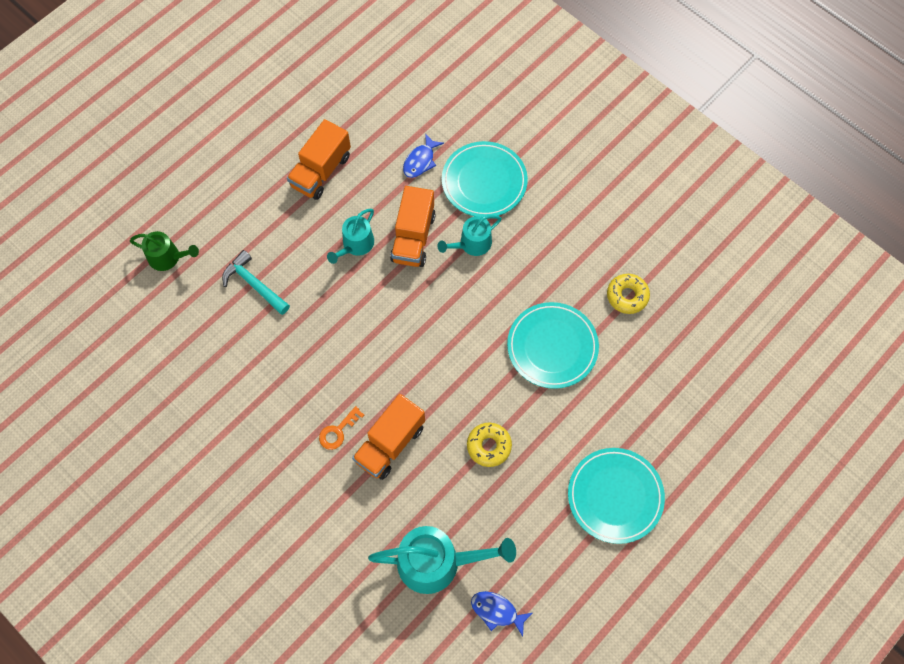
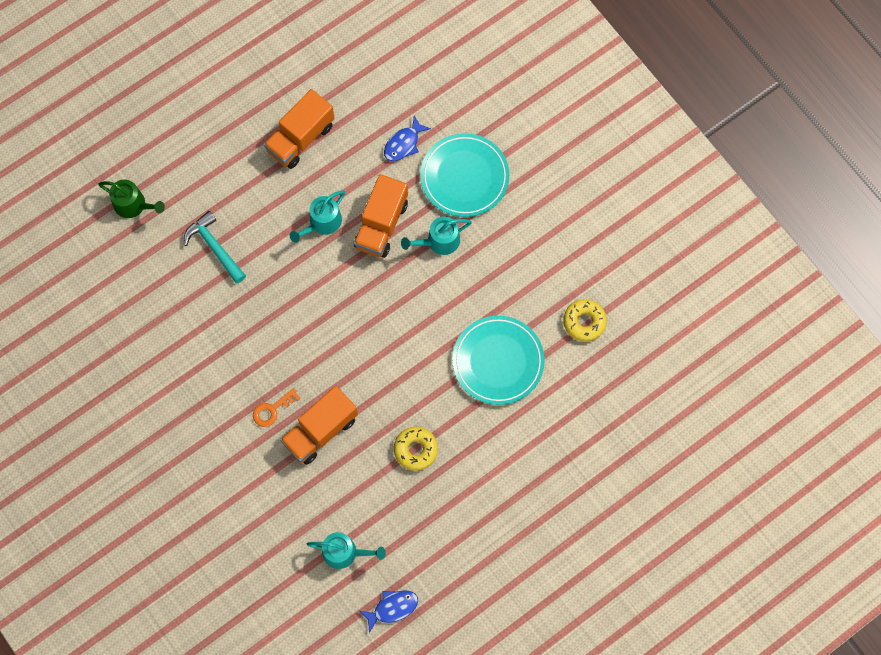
camera: 10 degrees right, 5 degrees up
turquoise watering can [368,526,516,594] -> turquoise watering can [307,532,386,569], size x0.58
blue fish [471,591,532,637] -> blue fish turned 120 degrees clockwise [360,590,418,633]
turquoise plate [568,448,665,544] -> none

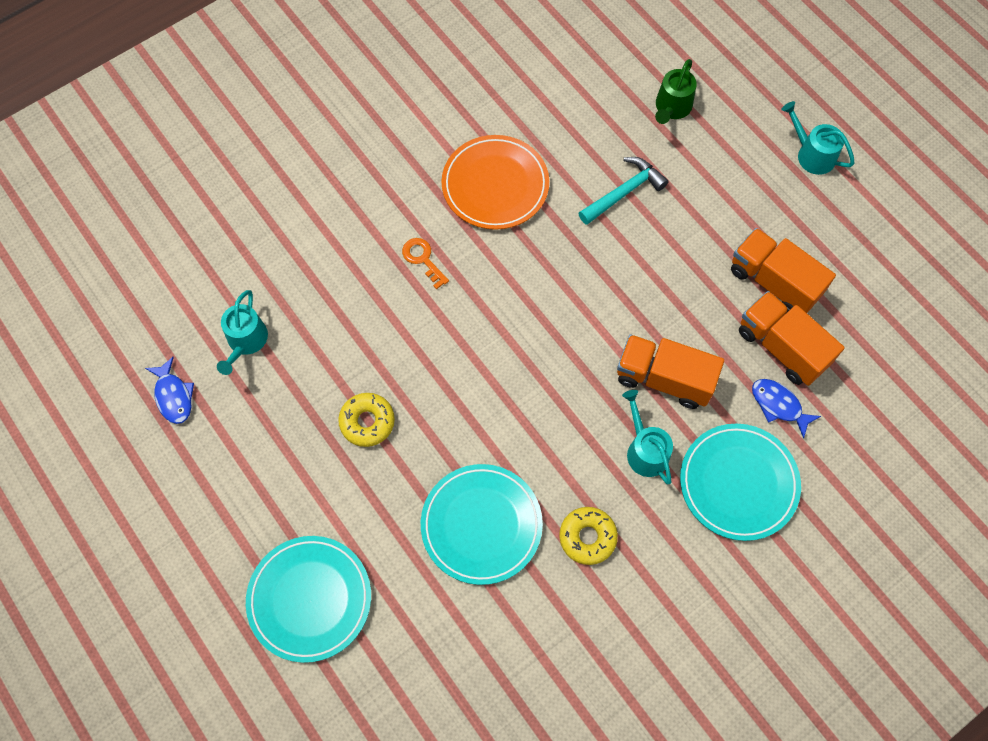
camera: 90 degrees right, 5 degrees down
orange truck [280,386,358,465] -> orange truck moved to [739,291,845,386]
turquoise watering can [289,191,345,243] -> turquoise watering can moved to [781,101,855,175]
yellow donut [563,299,607,342] -> yellow donut moved to [559,507,618,565]
none -> turquoise plate [246,536,371,663]
none -> orange plate [442,135,549,230]

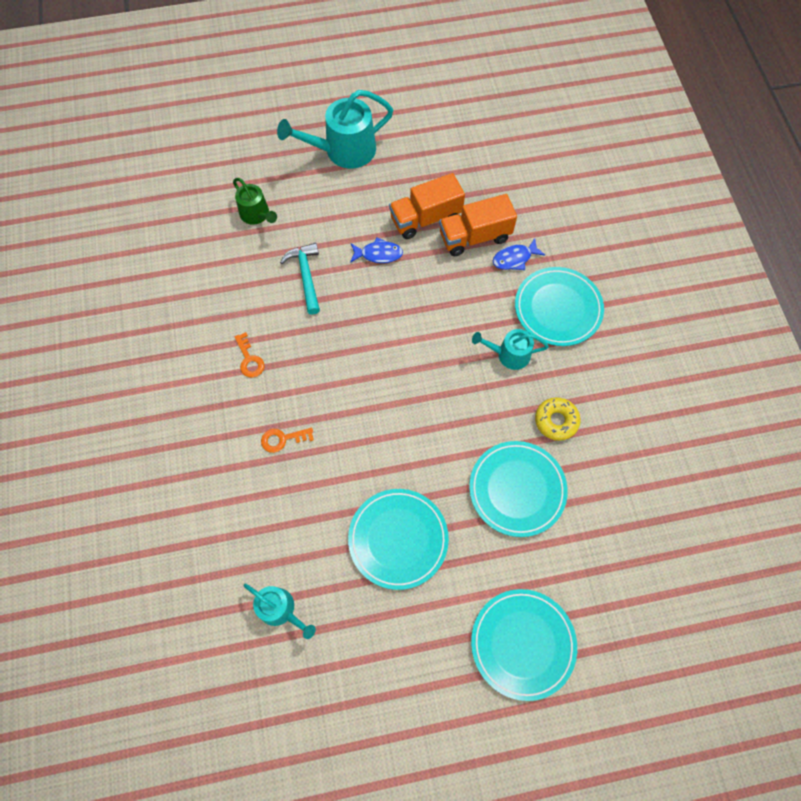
camera: 65 degrees left, 0 degrees up
blue fish [145,357,194,424] -> blue fish moved to [350,237,403,263]
yellow donut [338,393,395,447] -> turquoise plate [348,489,449,590]
orange plate [442,135,549,230] -> orange key [235,332,265,377]
orange truck [617,334,724,409] -> none
turquoise watering can [781,101,855,175] -> turquoise watering can [277,90,393,169], size x1.73

